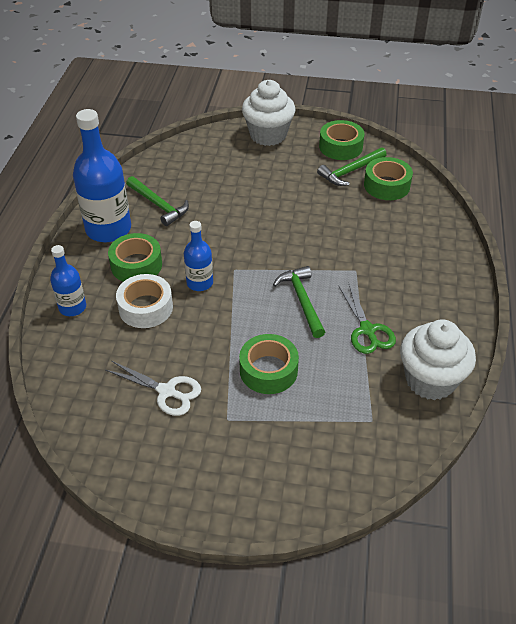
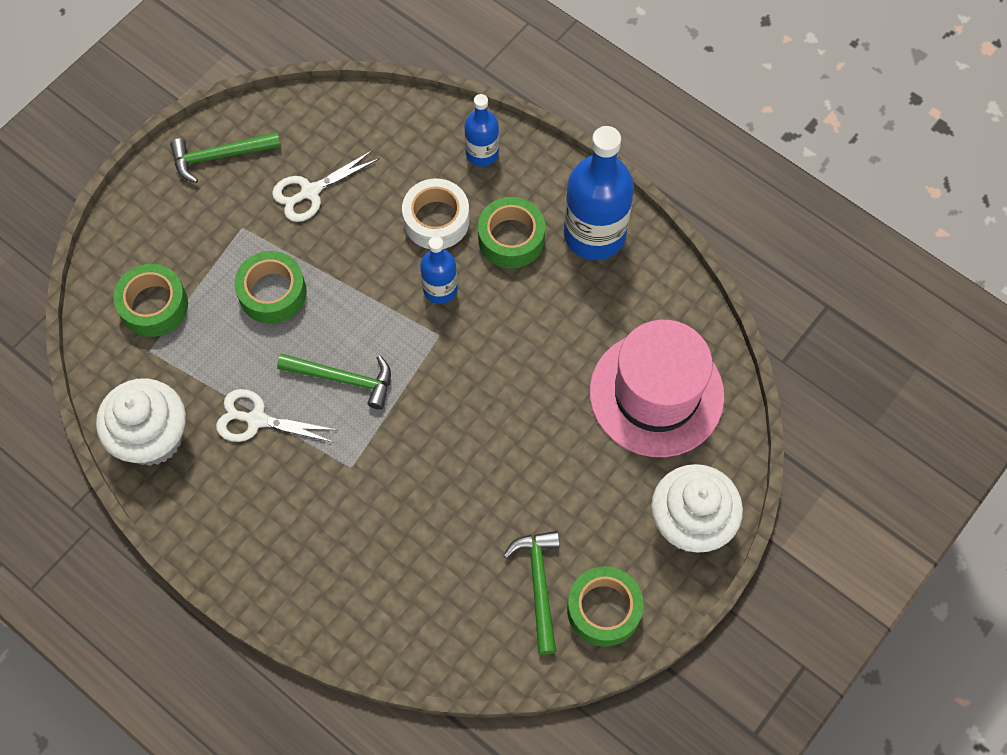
camera: 120 degrees right, 20 degrees up
green hammer [126,176,189,226] -> green hammer moved to [170,132,281,183]
green scissors [339,284,396,354] -> white scissors [216,389,337,443]
green tape [364,157,413,200] -> green tape moved to [113,264,188,337]
none -> pink hat [590,320,725,457]

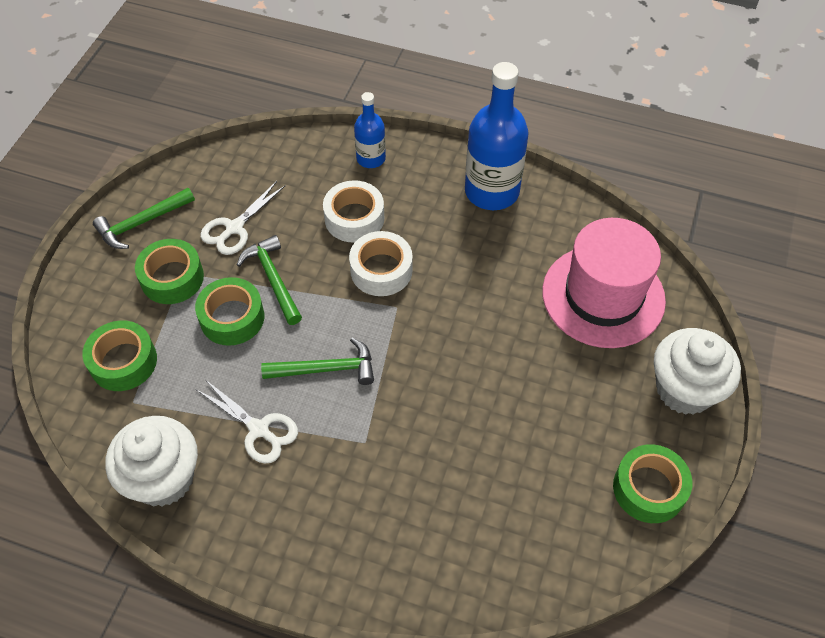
camera: 20 degrees left, 10 degrees down
white scissors [216,389,337,443] -> white scissors turned 135 degrees counterclockwise [197,380,298,464]
blue bottle [420,236,458,304] -> white tape [349,231,413,296]
green tape [478,197,545,268] -> green tape moved to [135,239,204,304]
green hammer [503,531,560,655] -> green hammer moved to [237,235,302,325]

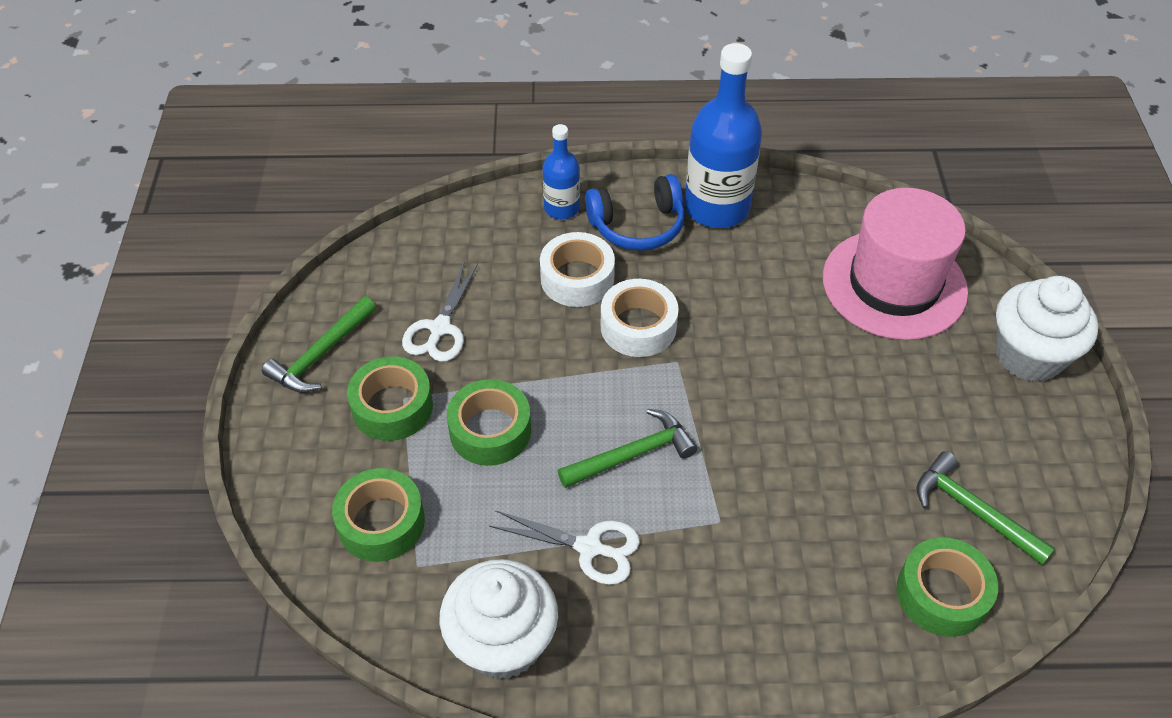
camera: 20 degrees left, 5 degrees down
green hammer [237,235,302,325] -> green hammer moved to [917,451,1055,565]
green tape [613,444,692,523] -> green tape moved to [897,537,998,637]
none -> blue headphones [585,174,685,251]

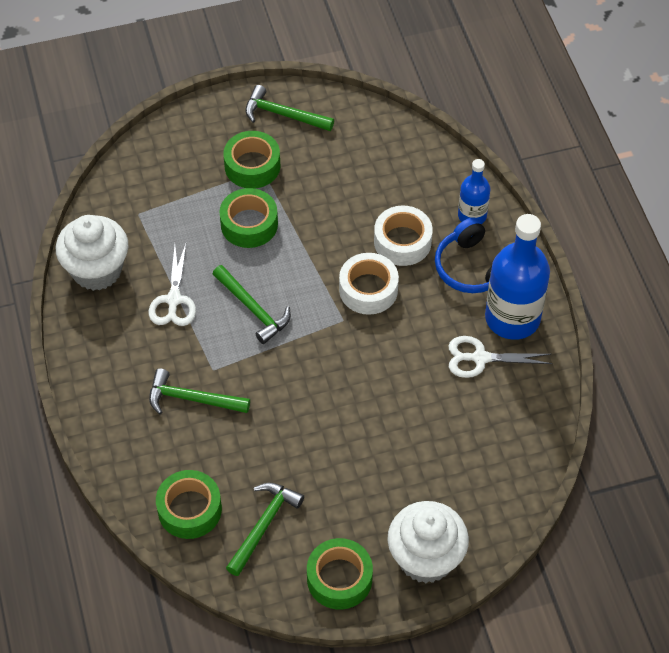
camera: 75 degrees right, 5 degrees up
green tape [332,468,425,562] -> green tape moved to [307,538,373,610]
white scissors [402,263,478,362] -> white scissors moved to [448,336,553,378]
pink hat [823,188,968,340] -> none
none -> green hammer [149,368,250,414]

